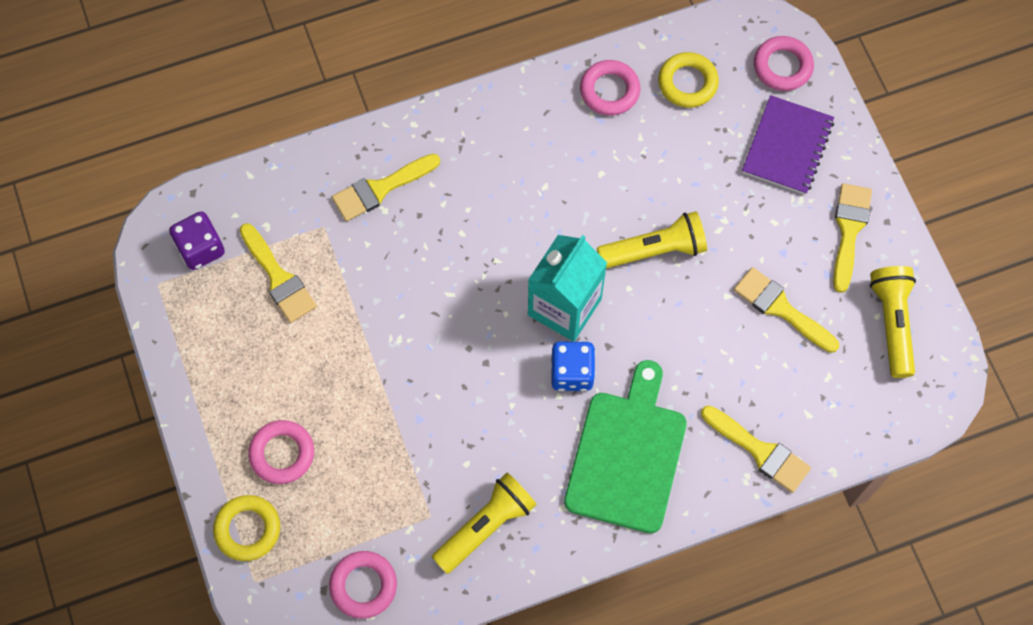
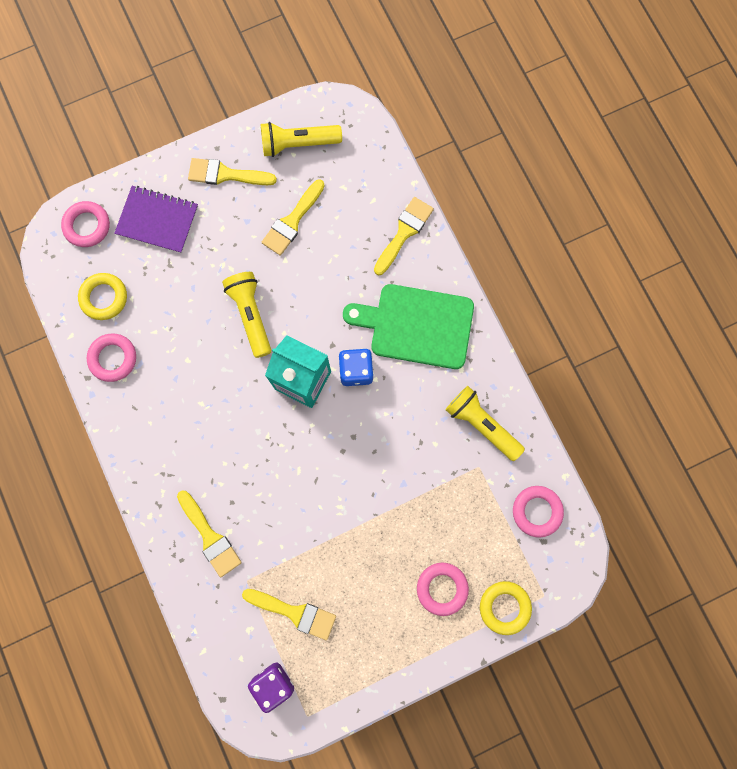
camera: 95 degrees left, 10 degrees up
yellow brush [240,223,317,323] -> yellow brush turned 60 degrees clockwise [242,589,336,640]

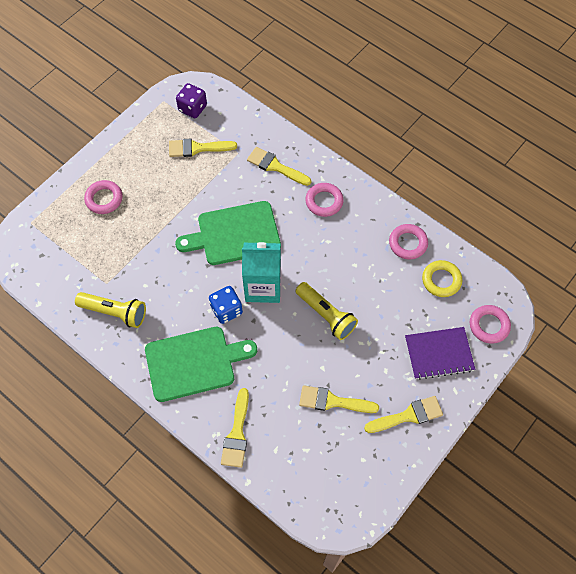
camera: 155 degrees right, 15 degrees down
yellow flashlight [261,122,342,157] -> none
yellow brush [262,179,325,256] -> yellow brush turned 90 degrees counterclockwise [299,385,379,413]
yellow ring [480,581,532,635] -> none
pink ring [513,486,564,538] -> pink ring moved to [305,183,344,217]
none -> green cutting board [175,201,281,265]

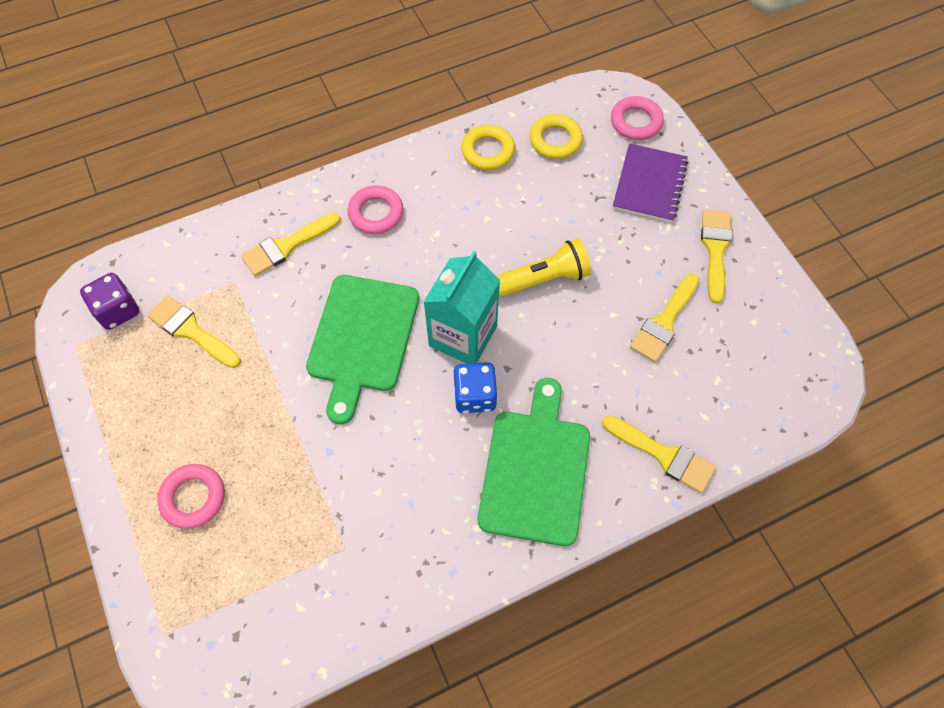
camera: 65 degrees left, 0 degrees up
yellow flashlight [75,292,146,328] -> none
yellow brush [169,138,237,157] -> yellow brush turned 105 degrees clockwise [147,295,241,368]
pink ring [389,224,428,259] -> yellow ring [461,125,515,170]

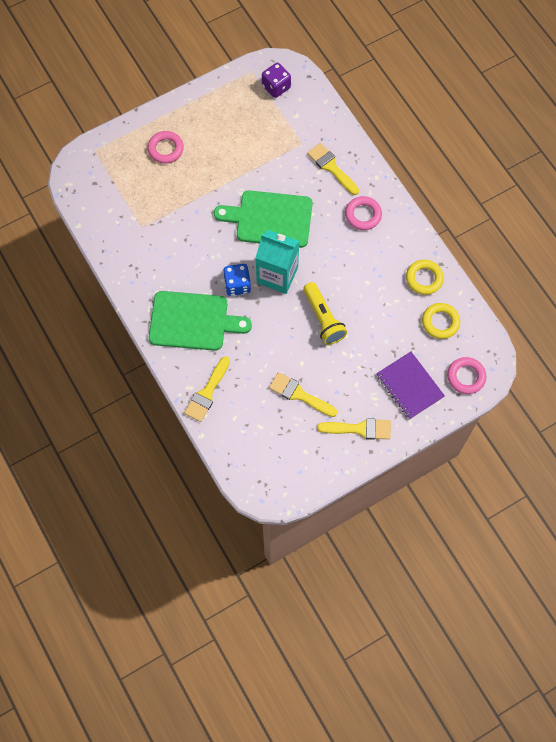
camera: 85 degrees right, 5 degrees up
yellow brush [147,295,241,368] -> none
purple notebook [613,143,688,223] -> purple notebook turned 45 degrees clockwise [376,352,445,420]

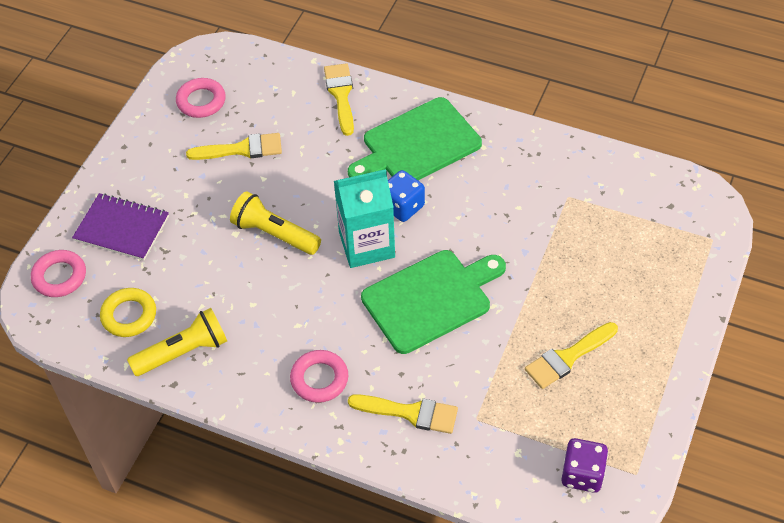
camera: 145 degrees right, 15 degrees down
pink ring [148,131,184,164] -> pink ring moved to [176,78,226,118]
yellow brush [317,418,391,440] -> yellow brush moved to [525,322,618,389]
yellow ring [406,260,444,295] -> yellow flashlight [127,308,227,376]

